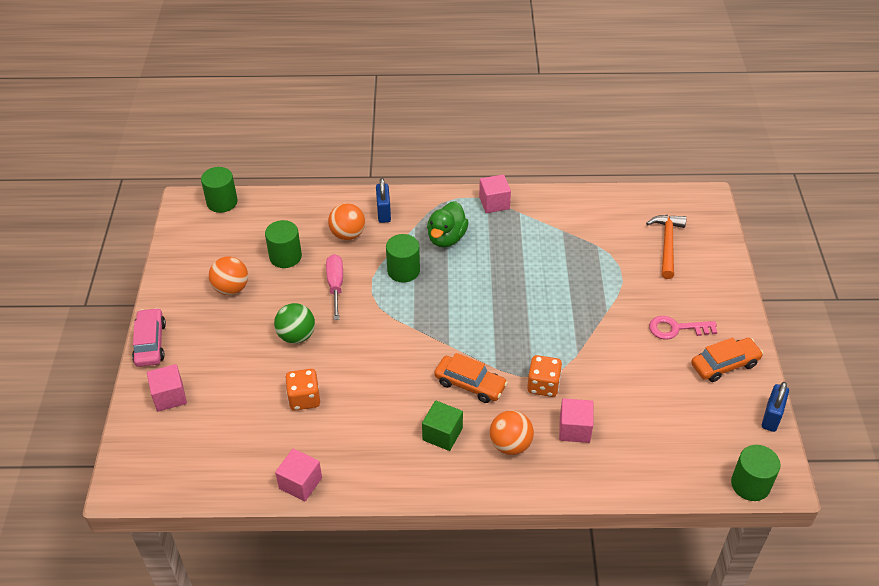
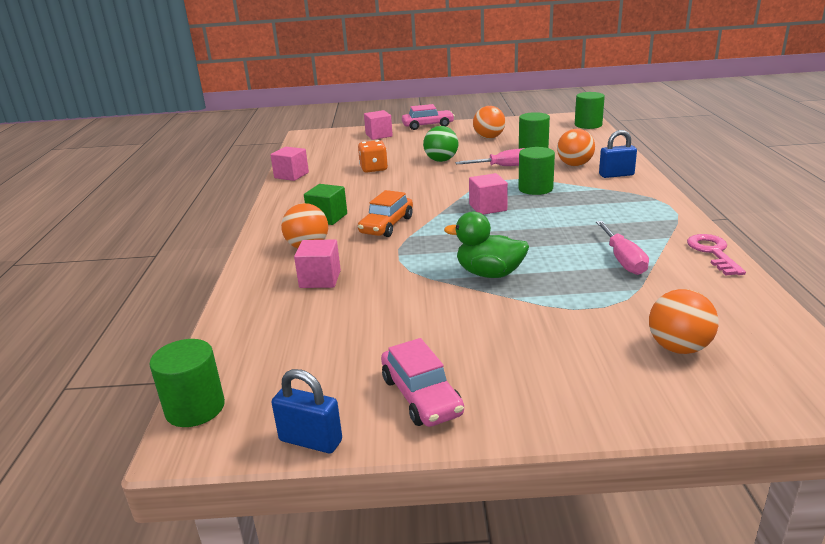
camera: 90 degrees right, 20 degrees down
green duck [427,201,469,247] -> green duck moved to [444,212,529,278]
pink cube [479,174,511,213] -> pink cube moved to [469,173,508,215]
orange dice [527,355,562,397] -> none
orange hammer [646,215,686,279] -> orange ball [649,289,718,354]
pink key [649,316,717,340] -> pink key moved to [687,234,746,275]
orange car [691,338,763,382] -> pink car [381,338,464,427]
none -> pink screwdriver [596,221,649,275]

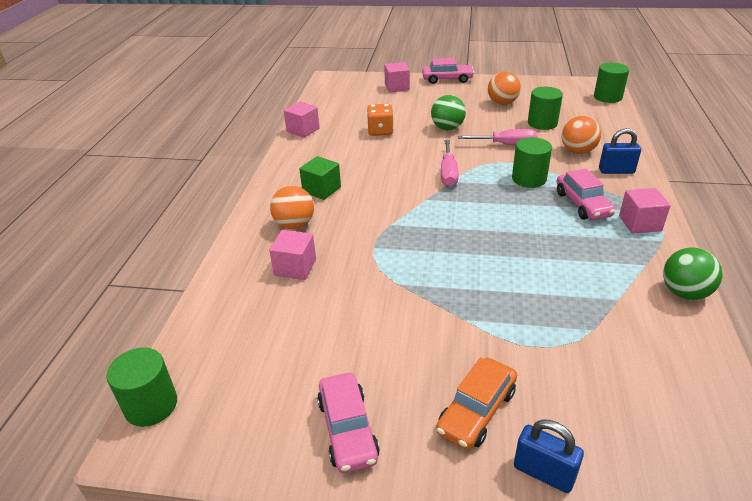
camera: 10 degrees right, 10 degrees up
blue padlock [271,369,342,453] -> blue padlock moved to [514,420,584,493]
orange car [358,190,413,237] -> orange car moved to [436,357,517,450]
green duck [444,212,529,278] -> none
pink cube [469,173,508,215] -> pink cube moved to [619,188,671,234]
pink screwdriver [596,221,649,275] -> pink screwdriver moved to [441,140,459,186]
orange ball [649,289,718,354] -> none
pink key [687,234,746,275] -> green ball [663,248,723,300]
none -> pink car [557,169,615,220]

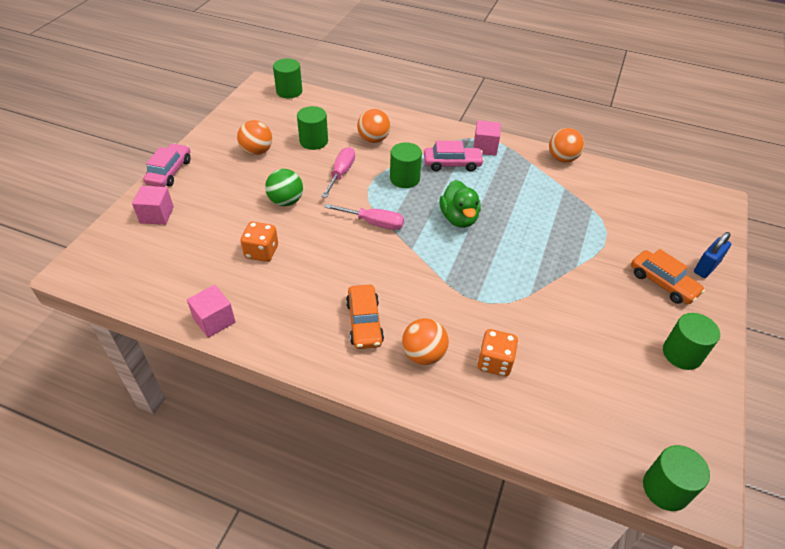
camera: 80 degrees left, 10 degrees up
pink cube [269,230,316,280] -> orange dice [477,329,518,377]
green cube [299,156,341,200] -> orange car [346,285,384,349]
pink car [317,373,380,473] -> green cylinder [663,313,720,370]
blue padlock [599,128,641,174] -> none
green ball [663,248,723,300] -> orange ball [549,128,584,163]
none -> green duck [439,180,481,228]

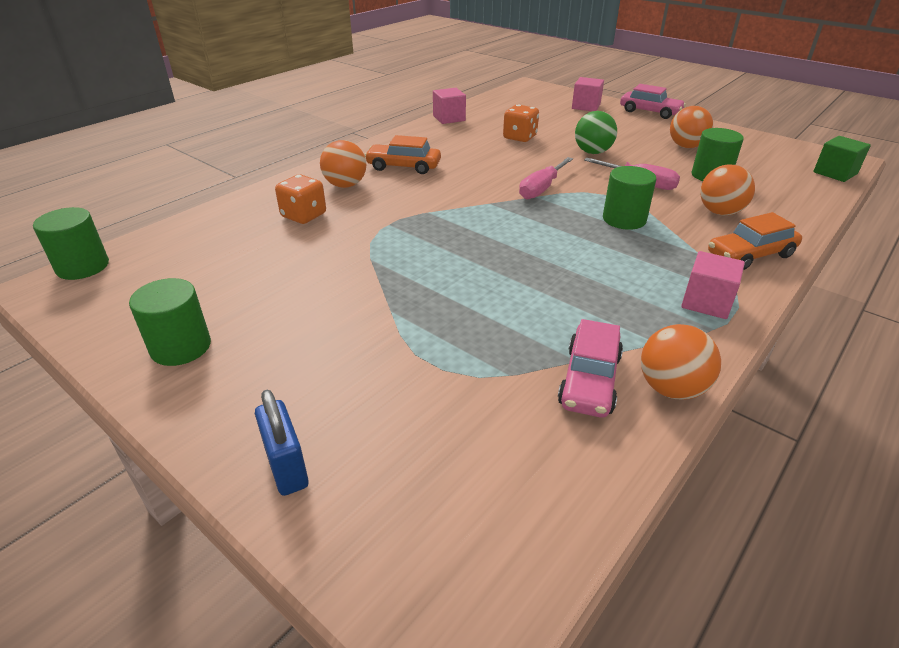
camera: 110 degrees right, 10 degrees down
green cylinder [273,58,302,98] -> green cube [813,136,871,182]
pink car [424,141,484,171] -> pink car moved to [558,319,623,417]
green duck [439,180,481,228] -> none
orange car [631,249,705,304] -> orange car moved to [708,212,802,270]

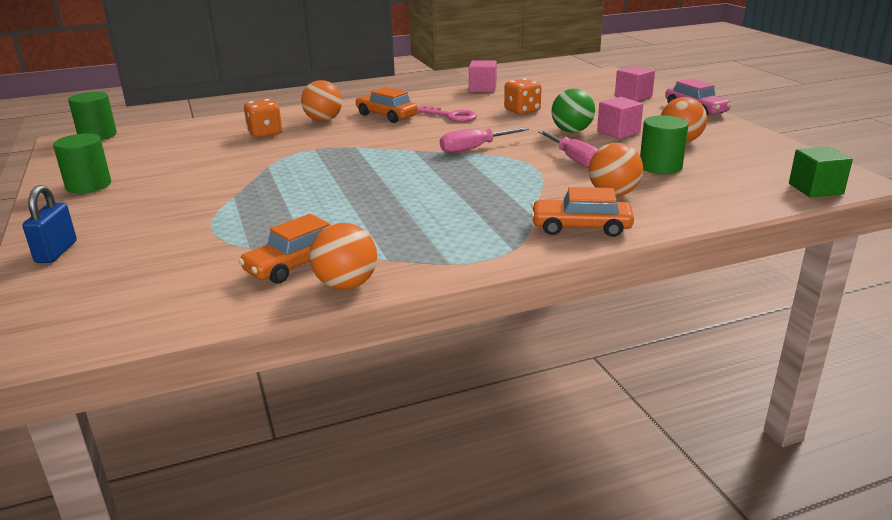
camera: 30 degrees right, 10 degrees down
pink car [558,319,623,417] -> orange car [238,214,330,284]
green cylinder [603,166,656,230] -> none
pink cube [681,251,745,319] -> pink cube moved to [597,97,643,139]
none -> pink key [418,106,477,122]

